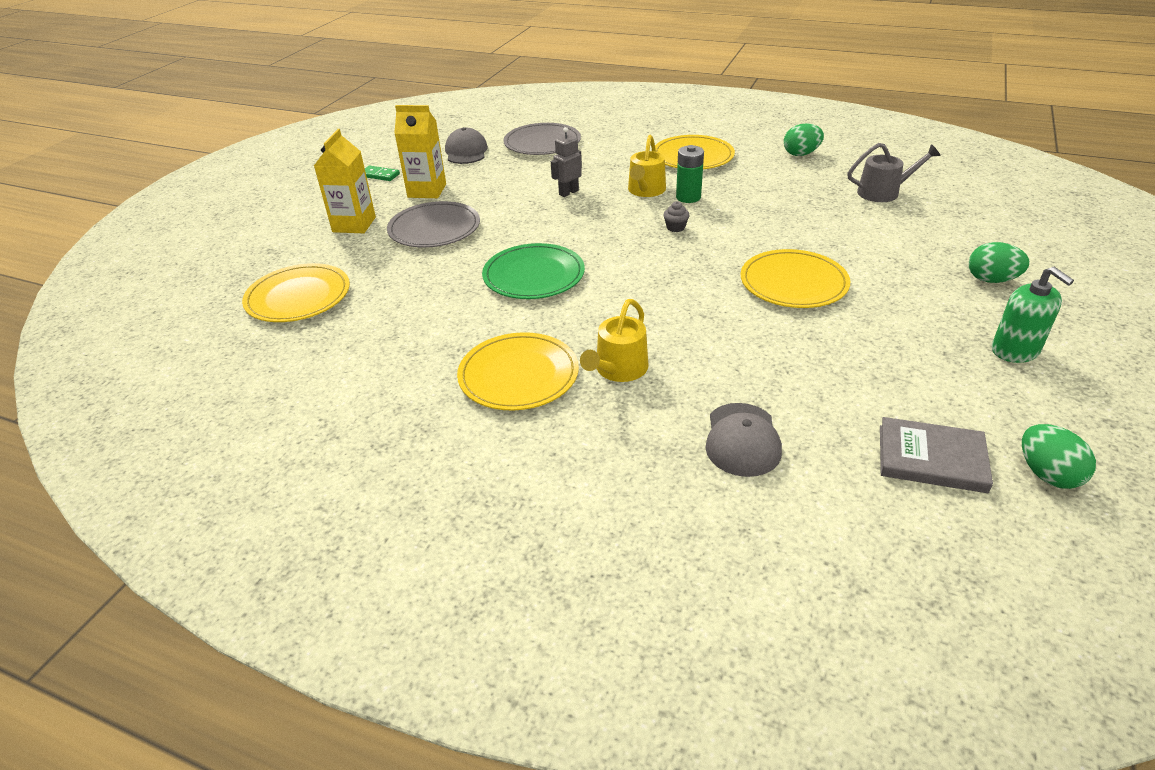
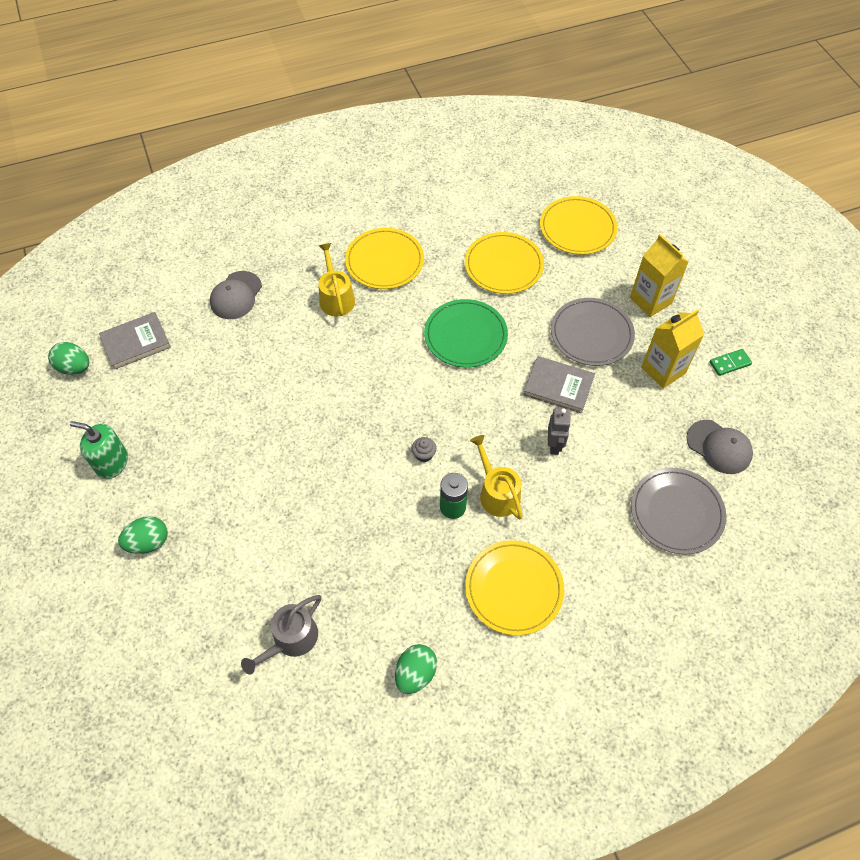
camera: 135 degrees right, 20 degrees up
grey cap [705,403,782,477] -> grey cap turned 120 degrees counterclockwise [210,271,262,319]
yellow plate [741,249,850,308] -> yellow plate moved to [465,232,544,294]
none -> grey book [524,356,595,414]

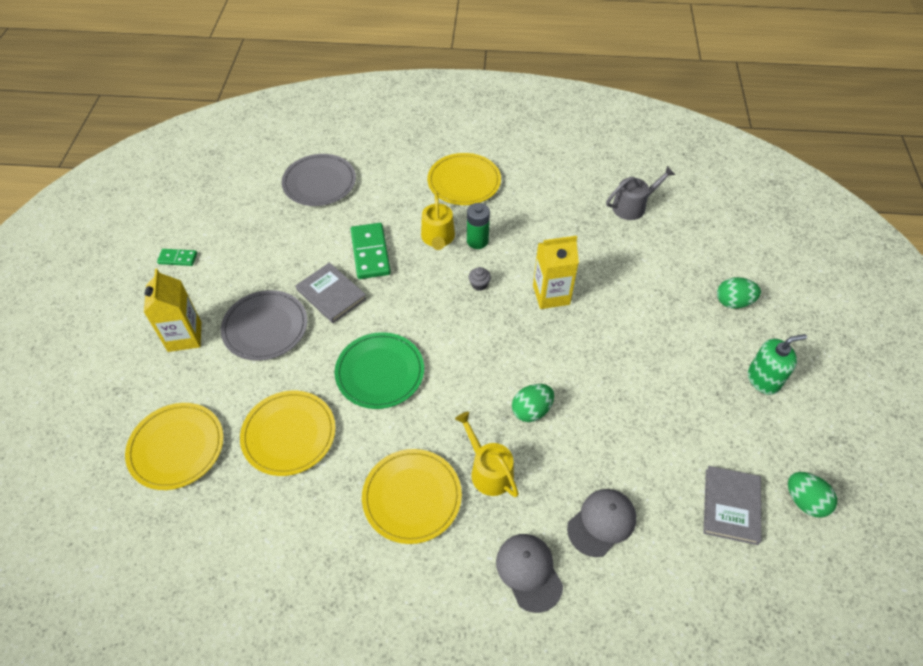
camera: 155 degrees left, 5 degrees down
green soap dispenser [70,421,128,479] -> green soap dispenser turned 60 degrees counterclockwise [748,334,807,395]
grey book [99,312,171,370] -> grey book turned 75 degrees counterclockwise [703,466,761,545]
yellow watering can [318,243,355,317] -> yellow watering can turned 135 degrees clockwise [455,412,519,497]
green egg [395,644,437,694] -> green egg moved to [512,384,554,422]
grey robot [548,408,571,455] -> green domino [351,223,391,279]
yellow carton [641,309,704,389] -> yellow carton moved to [533,236,579,309]
grey cap [686,420,753,474] -> grey cap moved to [496,534,563,613]

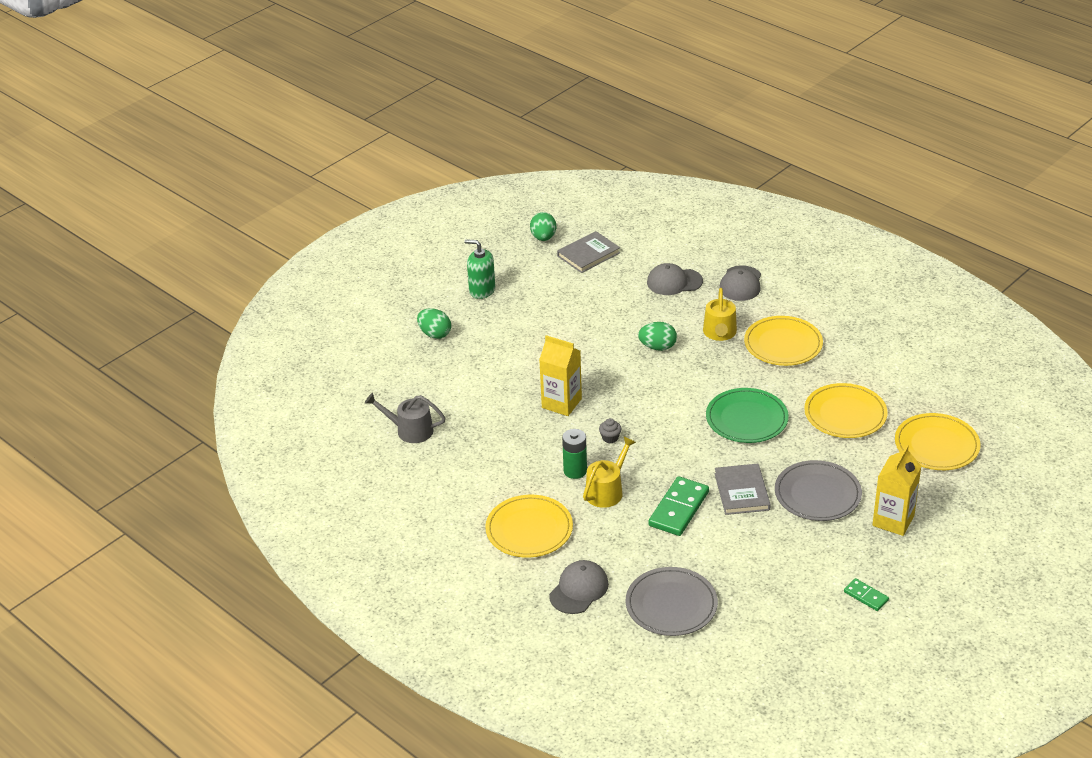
camera: 140 degrees left, 15 degrees down
none -> grey cap [549,560,609,614]

